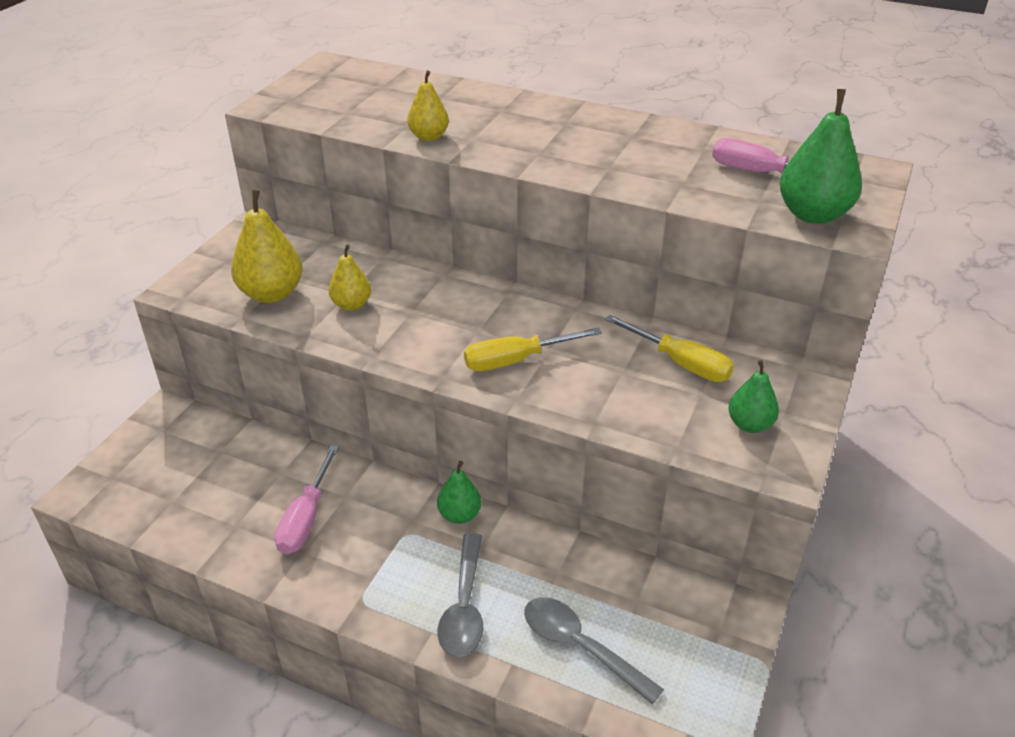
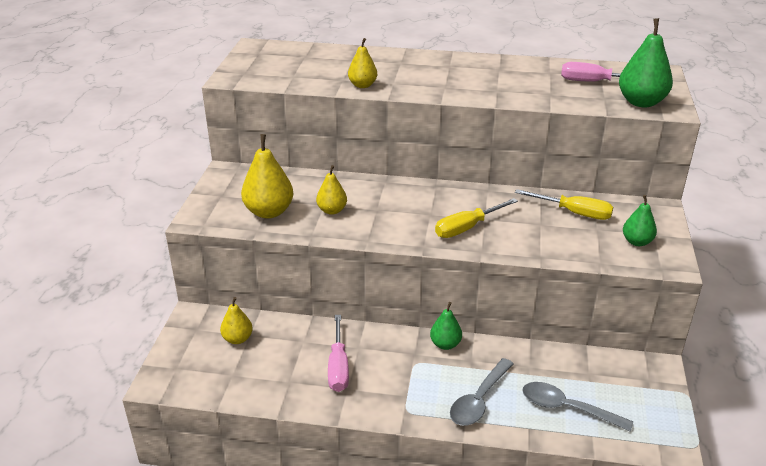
camera: 15 degrees left, 5 degrees down
grey spoon [438,533,483,657] -> grey spoon turned 45 degrees clockwise [450,358,514,426]
none -> yellow pear [220,297,253,344]

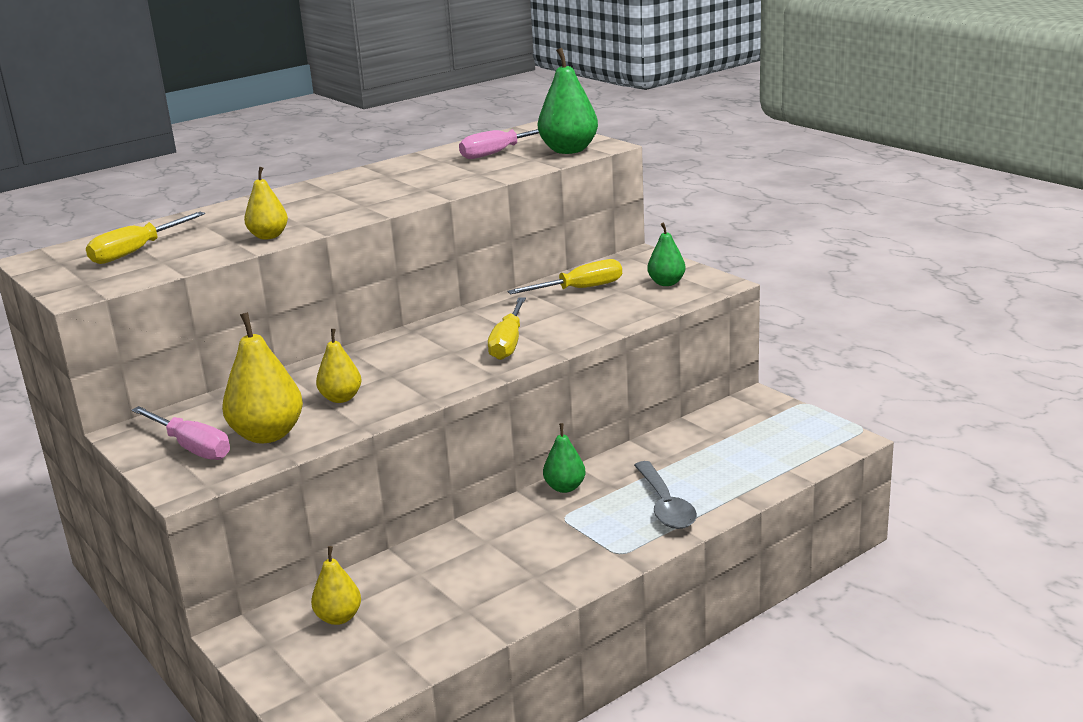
camera: 45 degrees left, 10 degrees down
pink screwdriver [328,315,349,392] -> pink screwdriver moved to [131,406,230,460]
grey spoon [523,382,633,432] -> none
none -> yellow screwdriver [86,212,205,264]

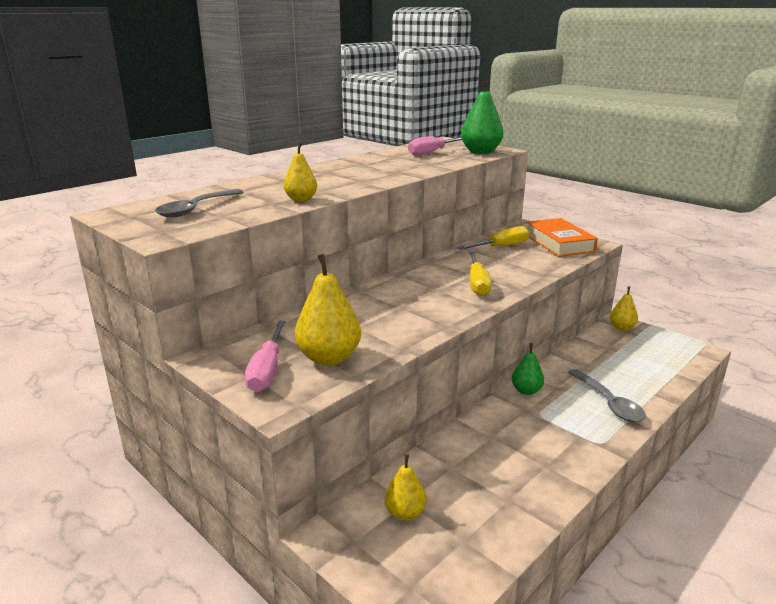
camera: 10 degrees left, 0 degrees up
yellow screwdriver [86,212,205,264] -> grey spoon [155,189,243,218]
pink screwdriver [131,406,230,460] -> pink screwdriver turned 60 degrees clockwise [245,321,286,392]
yellow pear [316,329,361,403] -> yellow pear moved to [610,286,638,331]
green pear [647,222,686,286] -> orange book [526,218,598,257]

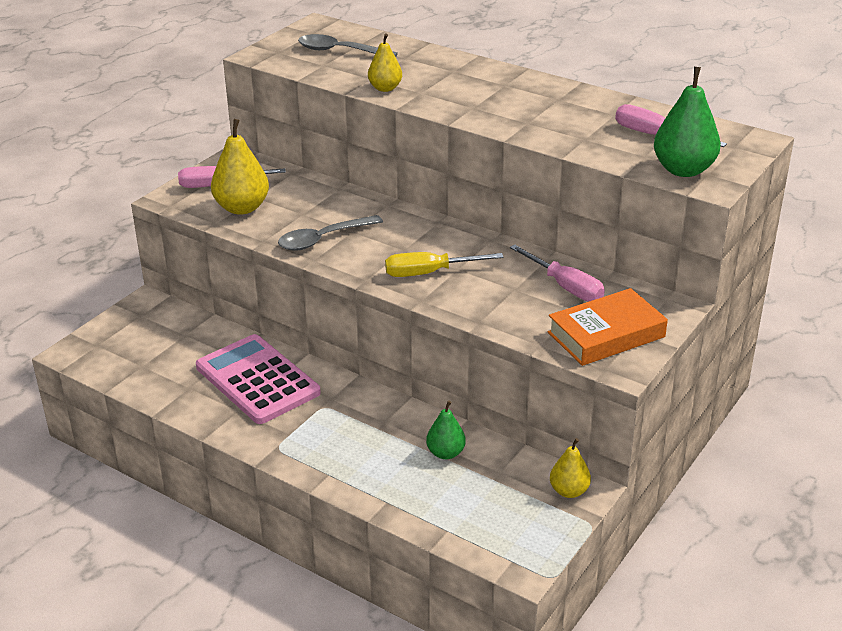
camera: 80 degrees right, 10 degrees up
yellow pear [384,454,426,520] -> none
yellow screwdriver [458,226,529,250] -> pink screwdriver [510,244,605,302]
green pear [512,343,544,395] -> green pear moved to [426,400,466,459]
grey spoon [568,369,646,422] -> grey spoon moved to [278,215,383,251]
none -> pink calculator [196,334,321,424]

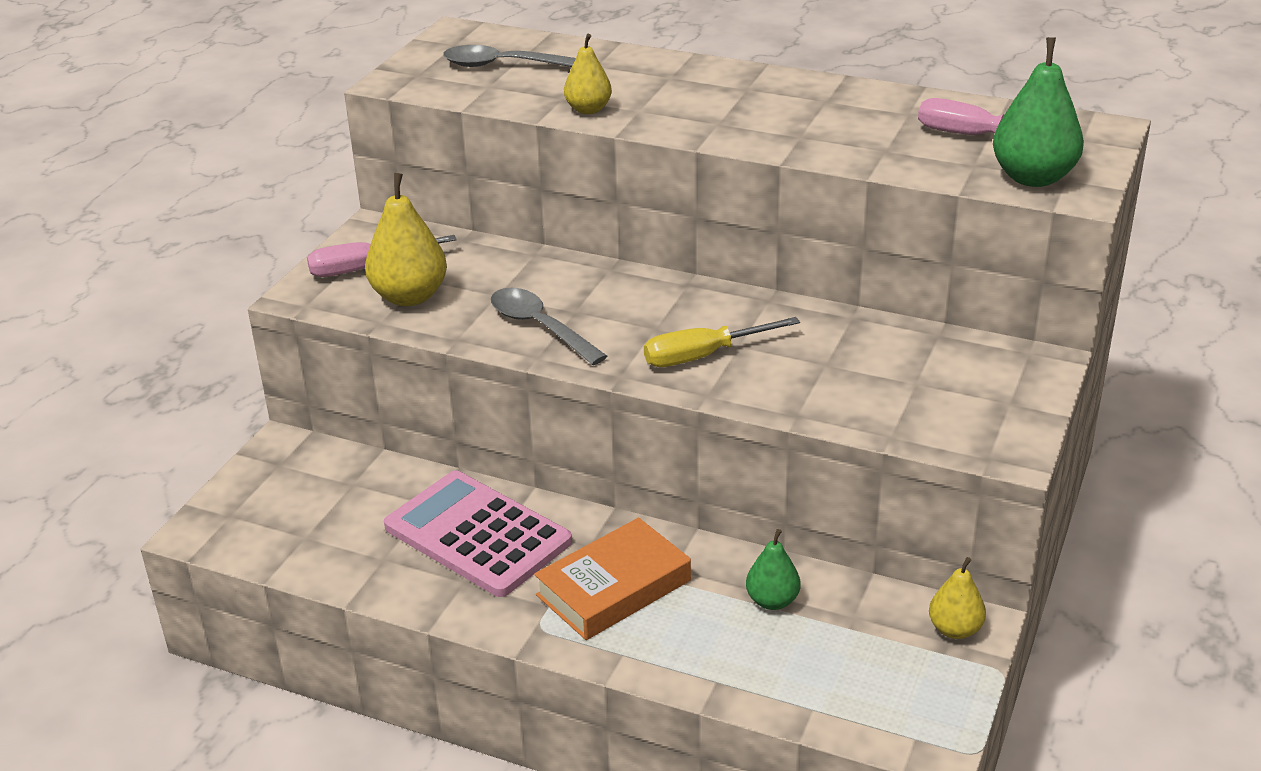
camera: 10 degrees left, 0 degrees up
grey spoon [278,215,383,251] -> grey spoon turned 90 degrees clockwise [491,288,607,365]
pink screwdriver [510,244,605,302] -> none
orange book [548,288,668,366] -> orange book moved to [534,517,691,640]

